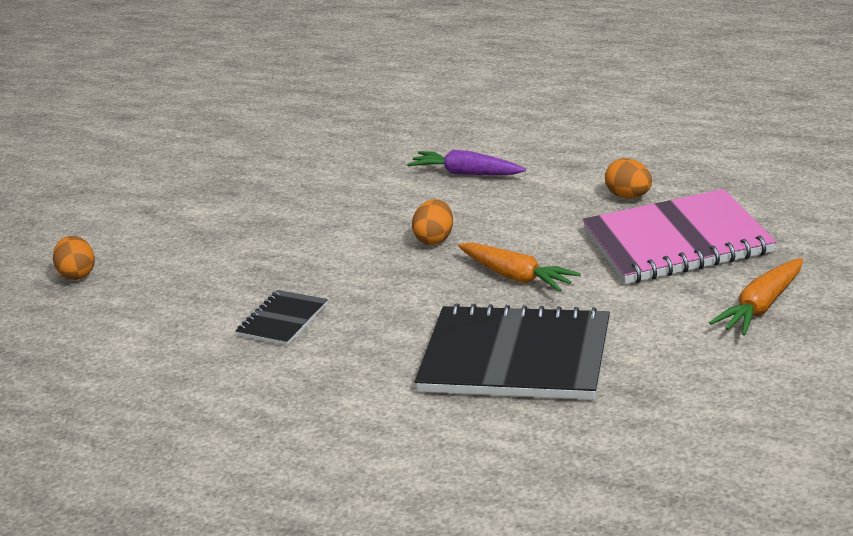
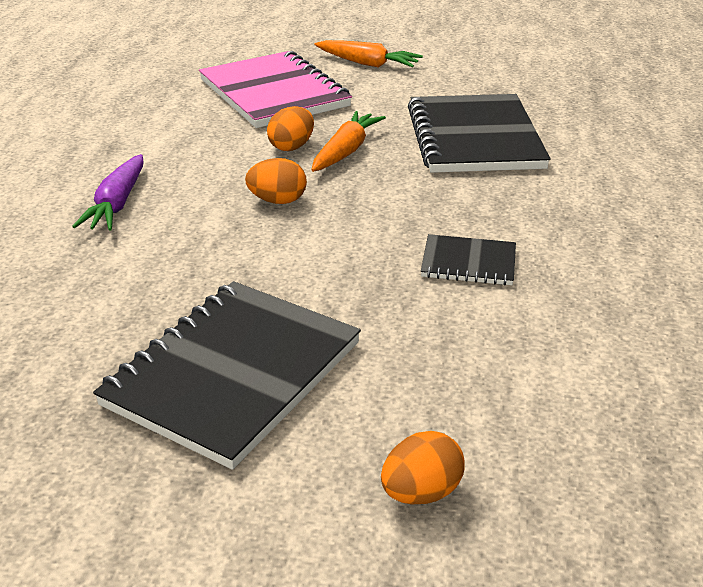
camera: 110 degrees left, 5 degrees up
orange egg [605,158,652,198] -> orange egg moved to [267,106,314,151]
none -> black notebook [93,281,361,470]

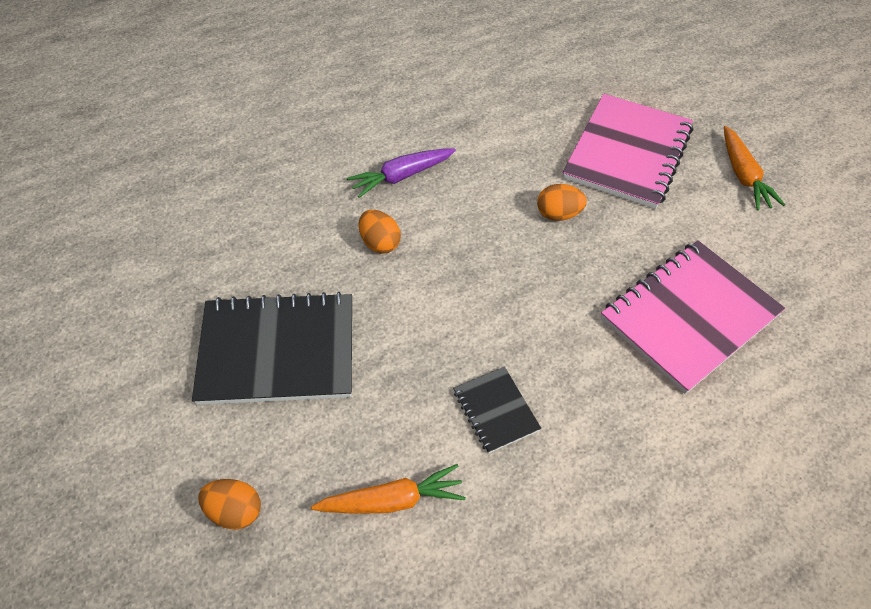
camera: 55 degrees right, 20 degrees up
orange egg [245,158,307,204] -> orange egg moved to [359,210,401,253]
orange carrot [311,111,386,172] -> orange carrot moved to [311,464,466,514]
black notebook [408,94,550,173] -> pink notebook [601,240,785,394]

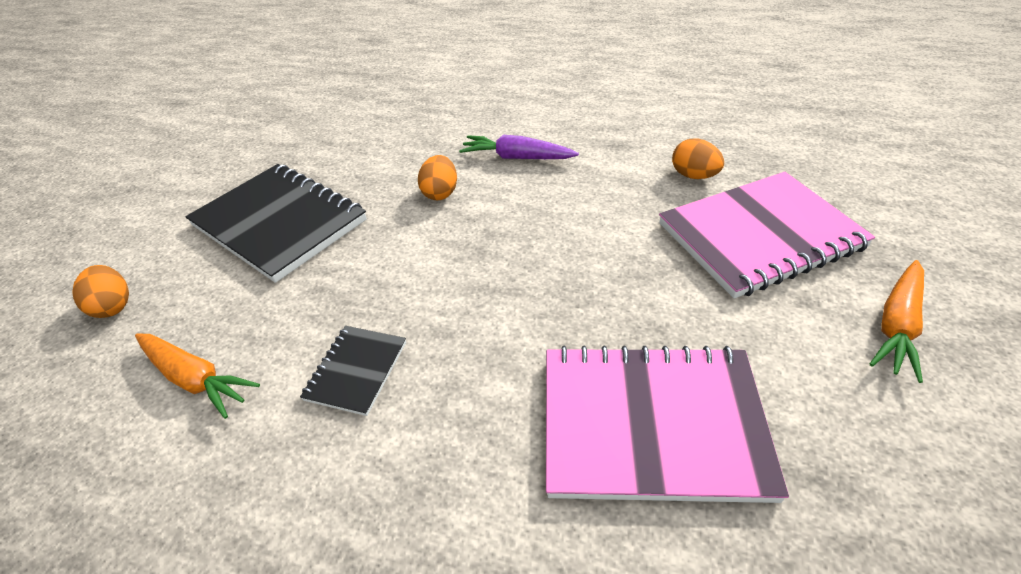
camera: 45 degrees right, 10 degrees down
orange egg [537,184,587,221] -> orange egg moved to [672,139,724,179]

